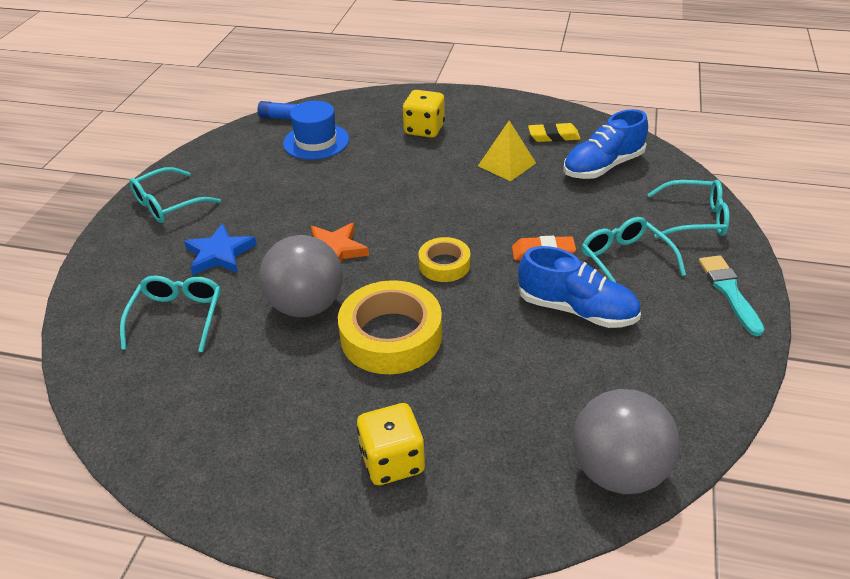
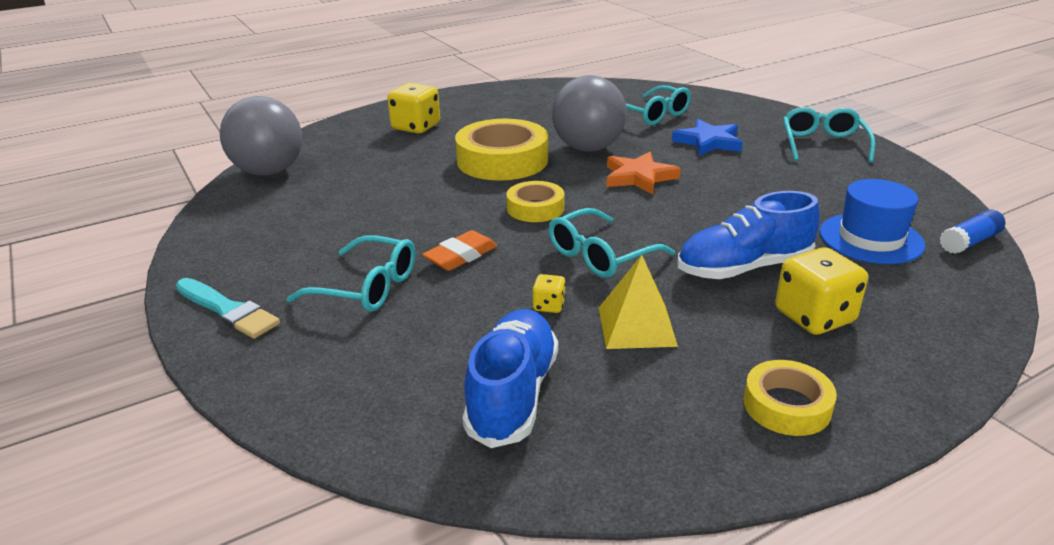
camera: 135 degrees right, 10 degrees down
blue shoe [518,246,641,328] -> blue shoe moved to [677,191,820,279]
yellow eraser [528,123,581,142] -> none
turquoise glasses [647,180,729,239] -> turquoise glasses moved to [549,208,675,278]
none -> yellow dice [532,274,566,313]
none -> yellow tape [744,360,837,436]

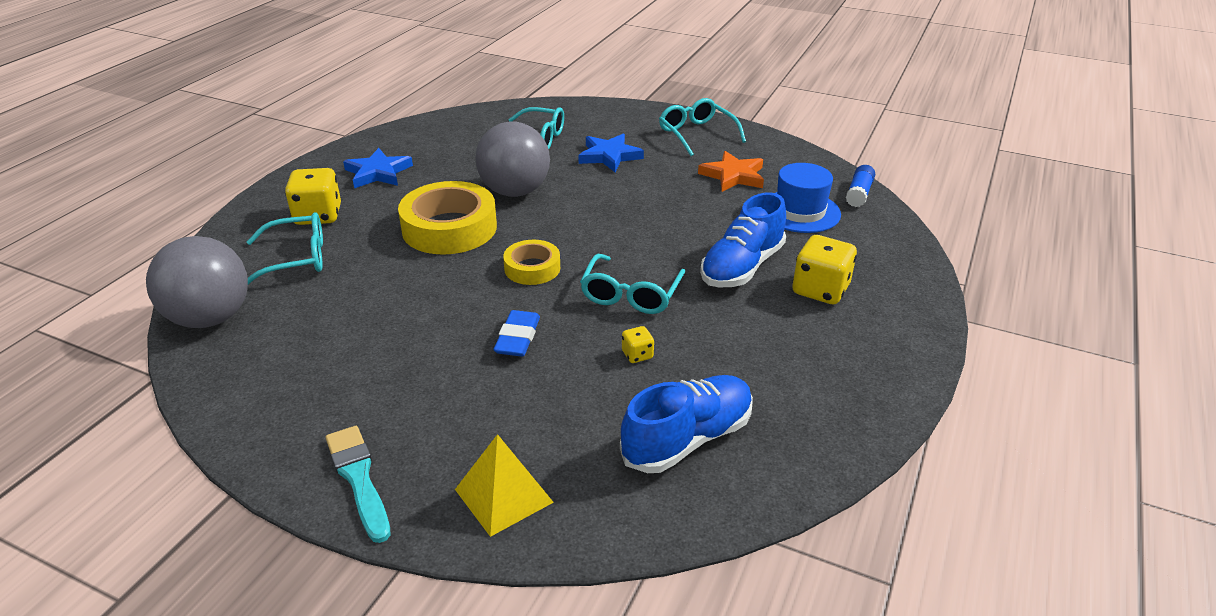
camera: 35 degrees left, 5 degrees up
turquoise brush [176,278,280,339] -> turquoise brush turned 120 degrees counterclockwise [326,426,390,543]
turquoise glasses [287,235,415,312] -> turquoise glasses moved to [246,212,323,284]
orange eraser [422,230,497,271] -> blue eraser [494,310,540,357]
blue shoe [462,309,558,448] -> blue shoe turned 75 degrees clockwise [620,375,753,473]
yellow pyramid [599,255,678,349] -> yellow pyramid moved to [455,434,554,537]
orange star [606,152,681,195] -> orange star moved to [698,151,764,192]
yellow tape [744,360,837,436] -> none
none -> blue star [343,148,413,188]

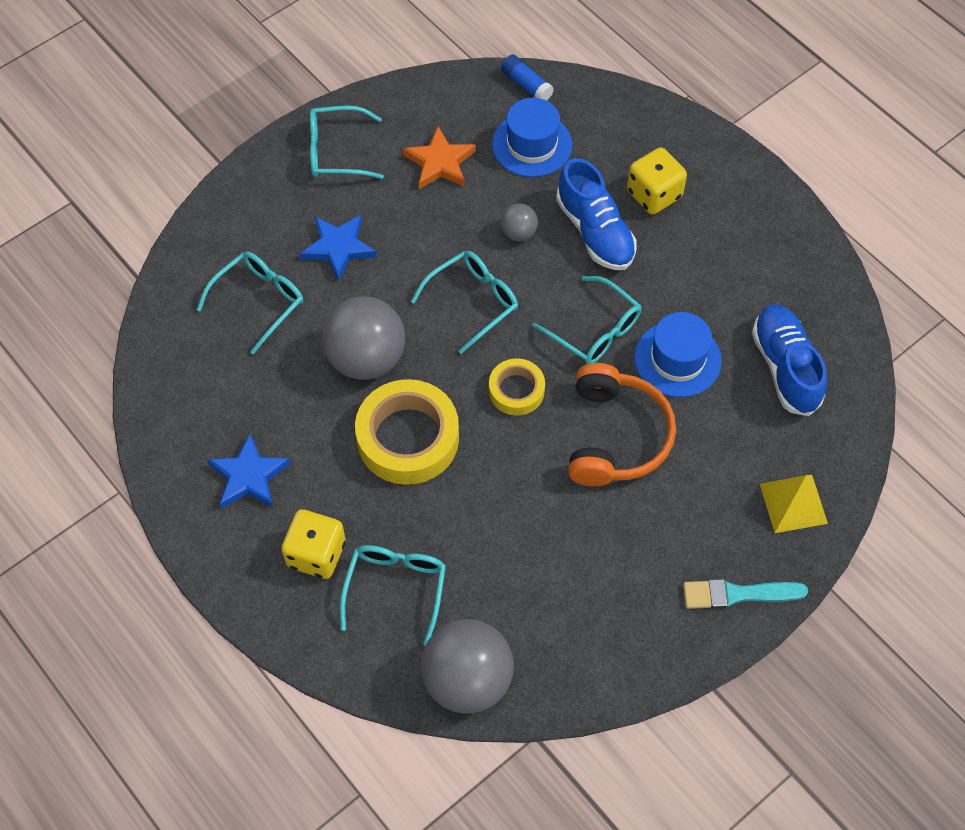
camera: 65 degrees left, 25 degrees up
blue eraser [494,310,540,357] -> orange headphones [568,363,676,486]
yellow dice [622,326,654,363] -> blue hat [634,312,722,397]
none -> turquoise glasses [411,251,518,354]
none -> grey ball [500,203,538,241]

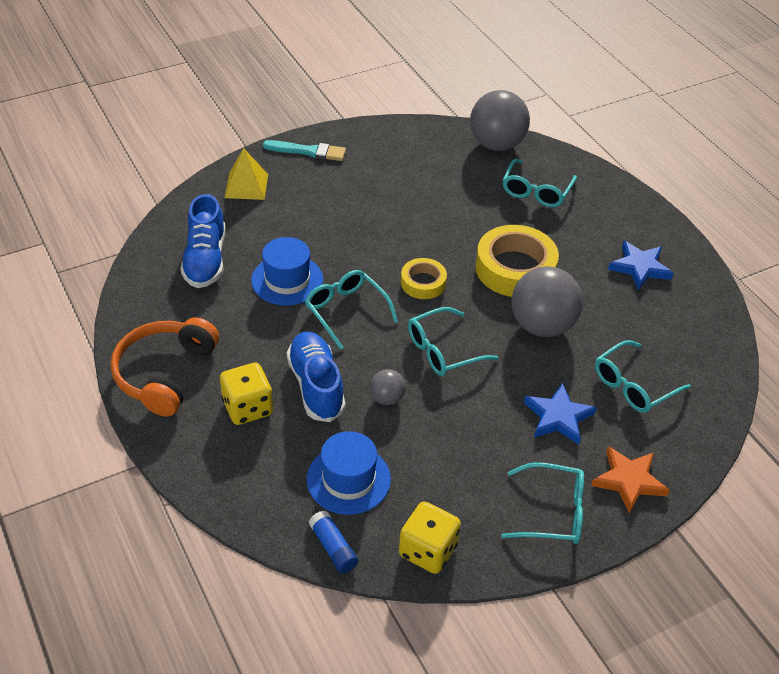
camera: 170 degrees left, 15 degrees down
yellow dice [281,509,346,579] -> yellow dice moved to [399,501,461,574]
orange star [403,126,476,189] -> orange star moved to [591,446,670,514]
orange headphones [568,363,676,486] -> orange headphones moved to [111,317,219,416]

